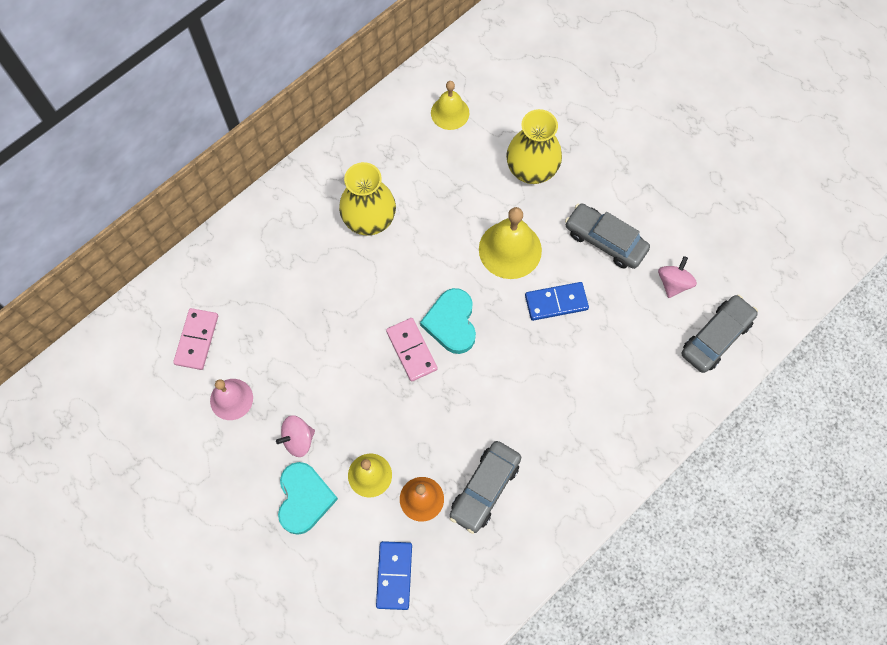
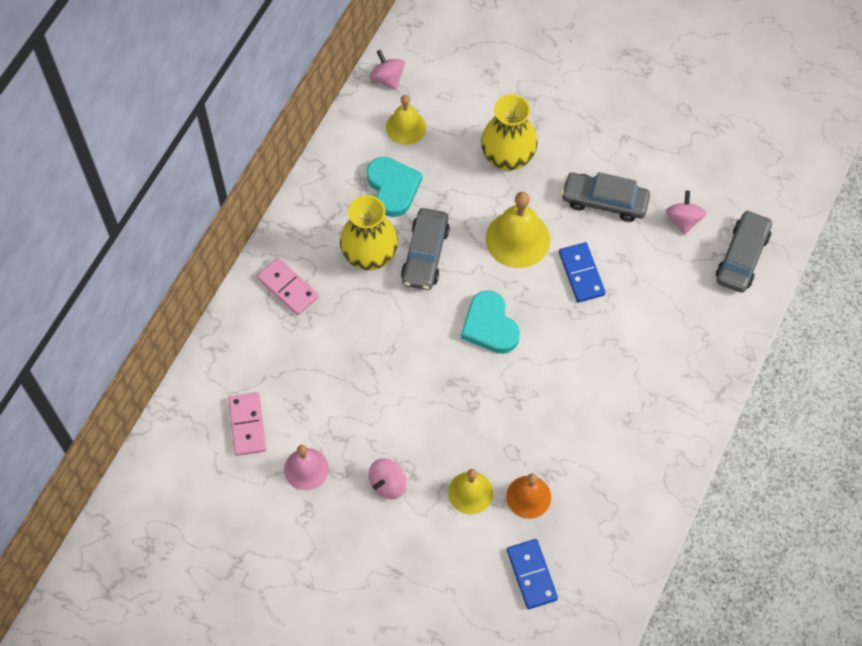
camera: 20 degrees left, 5 degrees down
turquoise heart [278,462,338,535] -> turquoise heart moved to [366,157,422,217]
pink domino [386,318,438,382] -> pink domino moved to [257,258,319,315]
grey car [450,441,521,534] -> grey car moved to [401,208,450,290]
blue domino [525,282,589,321] -> blue domino turned 75 degrees counterclockwise [559,242,606,302]
none -> pink spinning top [370,50,405,90]

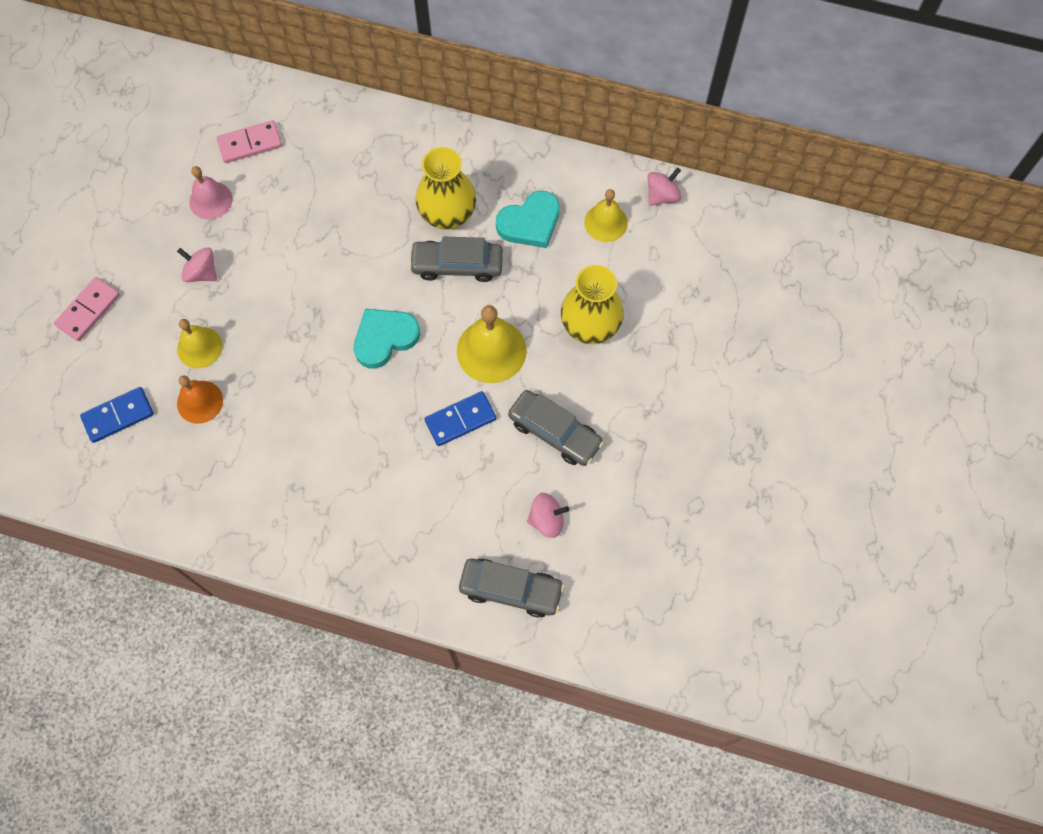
camera: 80 degrees right, 5 degrees up
pink domino [257,258,319,315] -> pink domino moved to [54,277,120,341]
grey car [561,172,650,222] -> grey car turned 120 degrees clockwise [508,390,604,466]

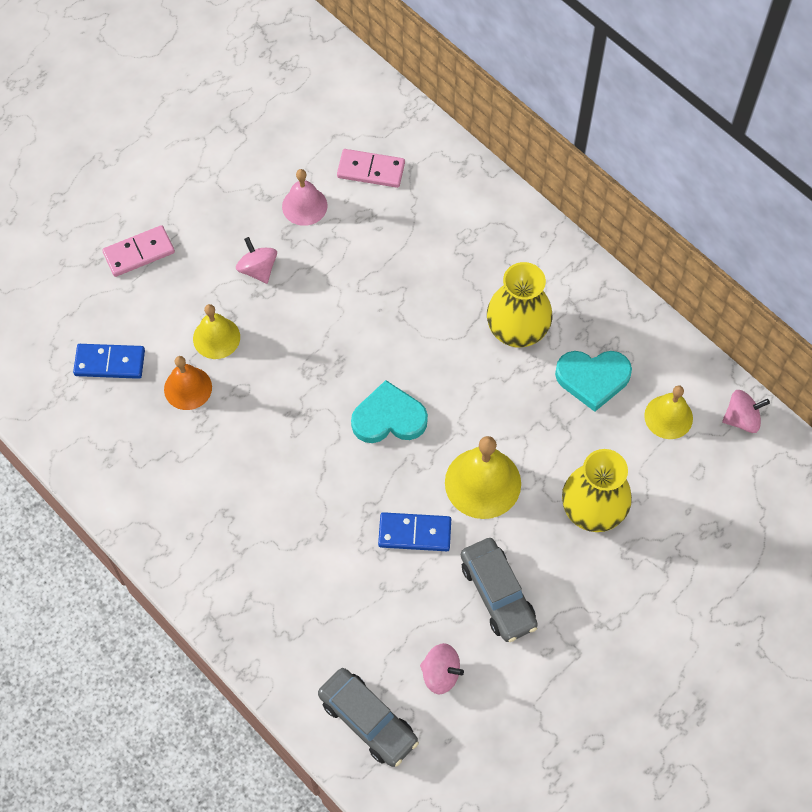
camera: 30 degrees right, 5 degrees down
grey car [409,237,503,282] -> none

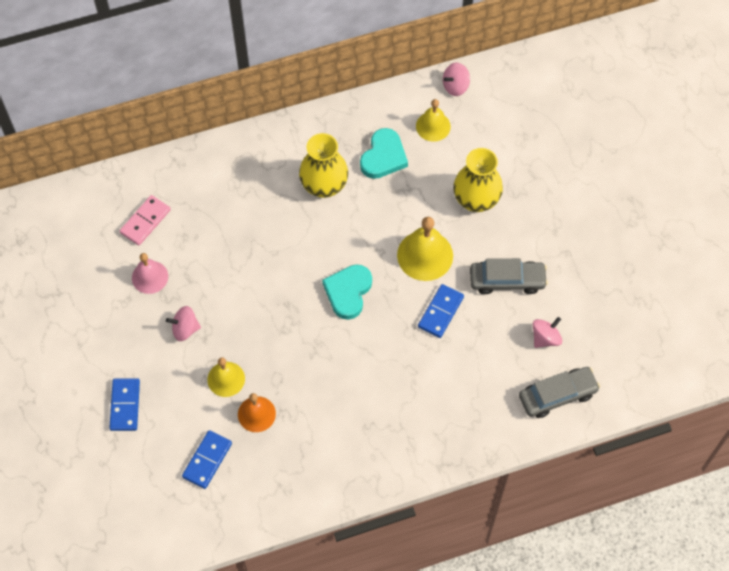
camera: 65 degrees left, 0 degrees up
pink domino [102,225,175,277] -> blue domino [109,378,140,431]
pink spinning top [722,390,770,433] -> pink spinning top turned 135 degrees counterclockwise [443,63,470,96]

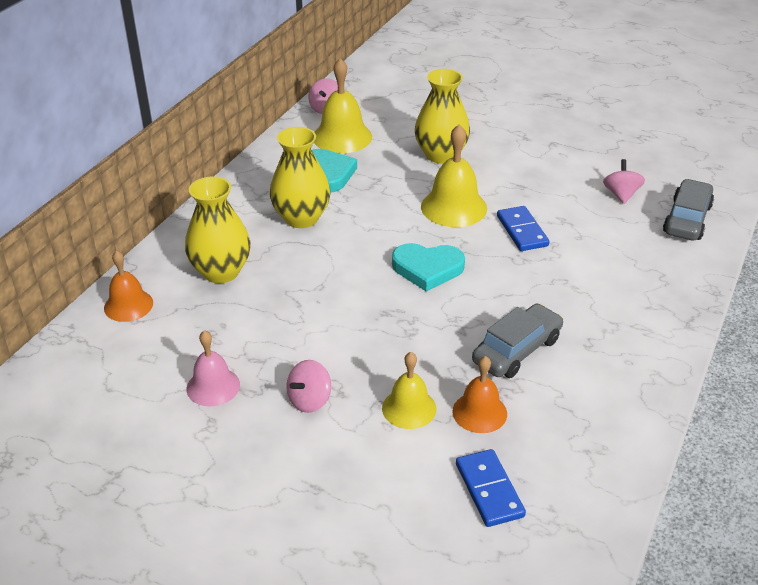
camera: 45 degrees left, 25 degrees down
blue domino [109,378,140,431] -> none
pink domino [120,195,171,246] -> none
turquoise heart [322,264,372,320] -> turquoise heart turned 60 degrees counterclockwise [392,243,465,291]
yellow bell [416,99,451,142] -> yellow bell [314,58,372,153], size x1.55
grey car [470,258,548,294] -> grey car moved to [472,304,564,378]
none -> orange bell [104,250,153,322]
none -> yellow vase [185,176,251,283]

